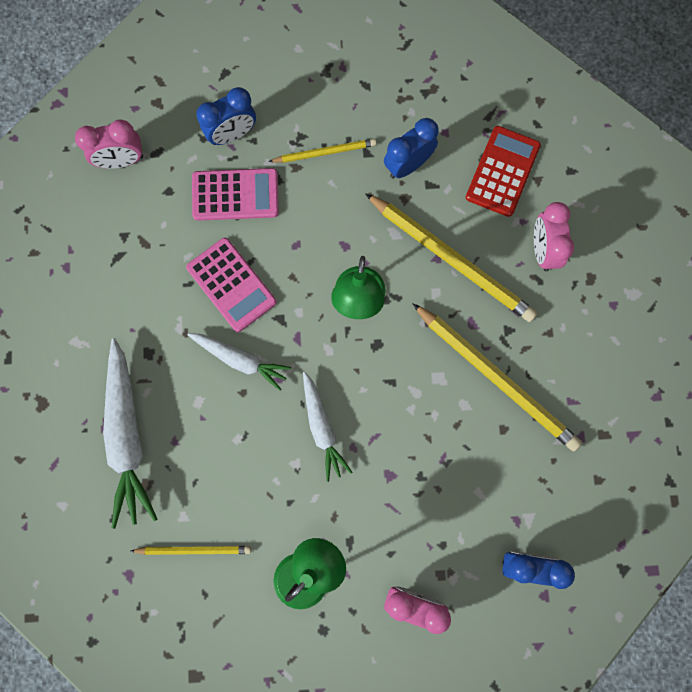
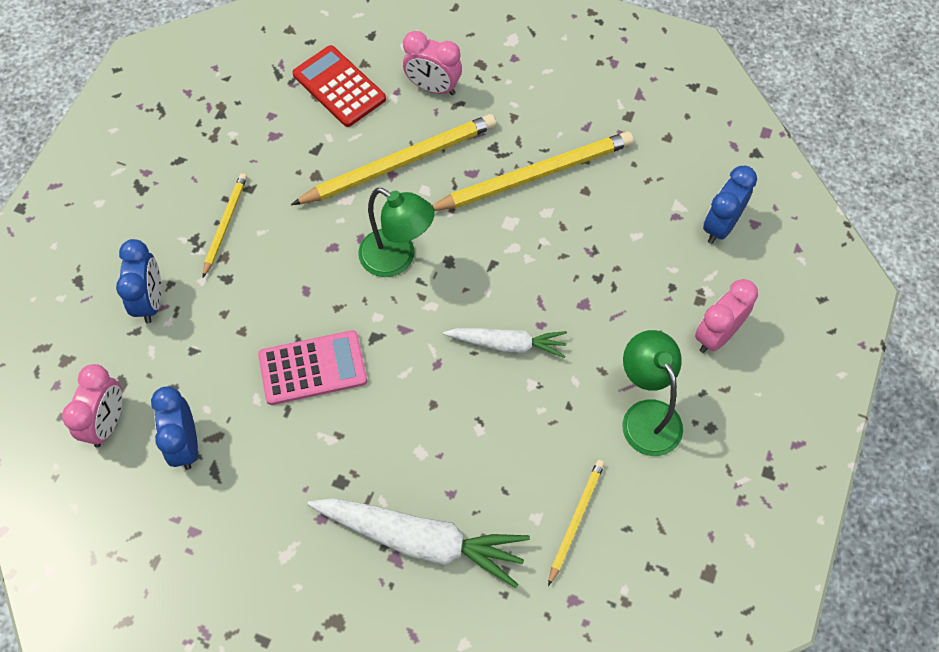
camera: 65 degrees left, 15 degrees down
white carrot [188,333,292,391] -> none
pink calculator [192,168,279,221] -> none
blue clock [384,118,439,179] -> blue clock moved to [151,386,198,470]

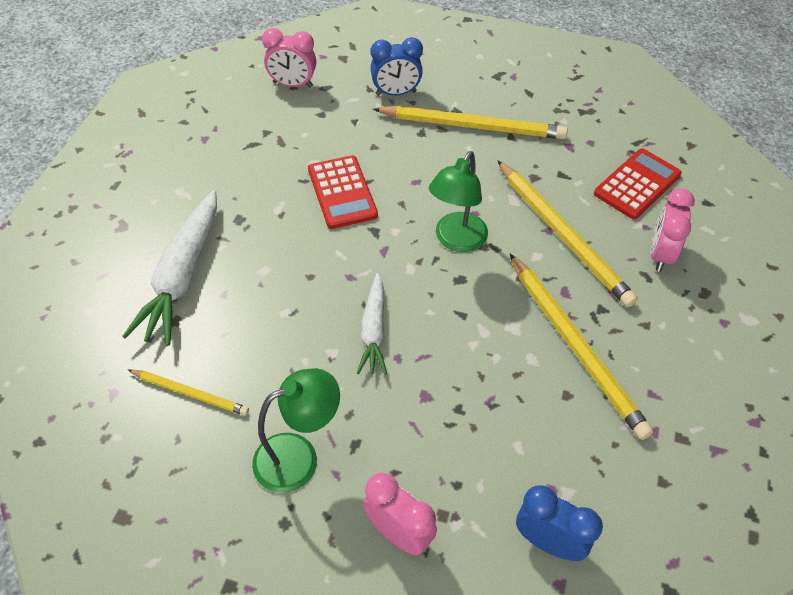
camera: 85 degrees right, 10 degrees down
blue clock [151,386,198,470] -> none
yellow pencil [203,173,247,277] -> yellow pencil [373,106,568,139], size x1.86
pink calculator [258,330,367,405] -> red calculator [308,155,378,229]

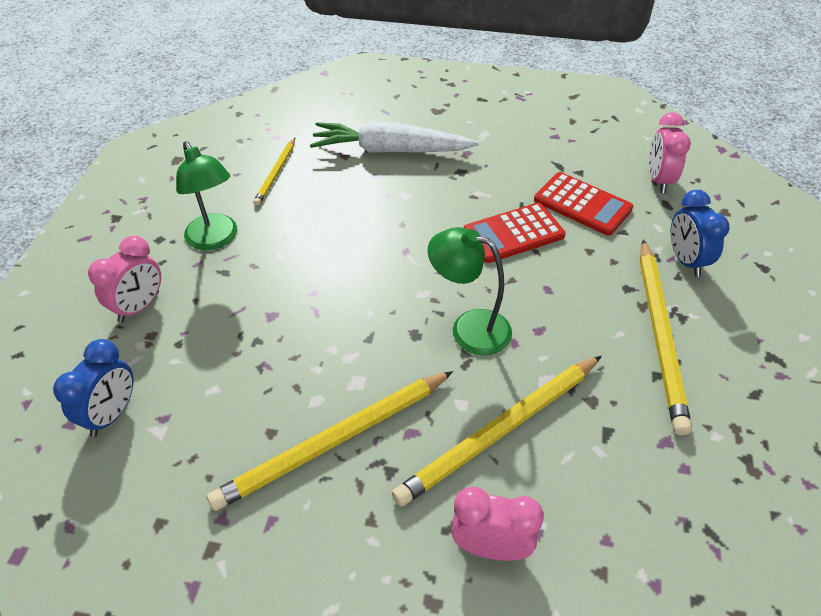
camera: 85 degrees right, 5 degrees down
white carrot [357,273,387,375] -> none
red calculator [594,149,682,219] -> red calculator moved to [534,172,633,236]

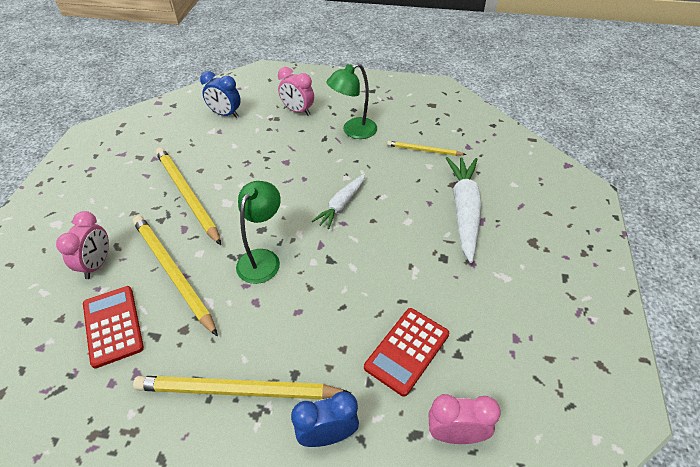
camera: 90 degrees right, 0 degrees up
red calculator [464,203,566,263] -> red calculator moved to [83,286,144,368]
none -> white carrot [312,174,365,229]

